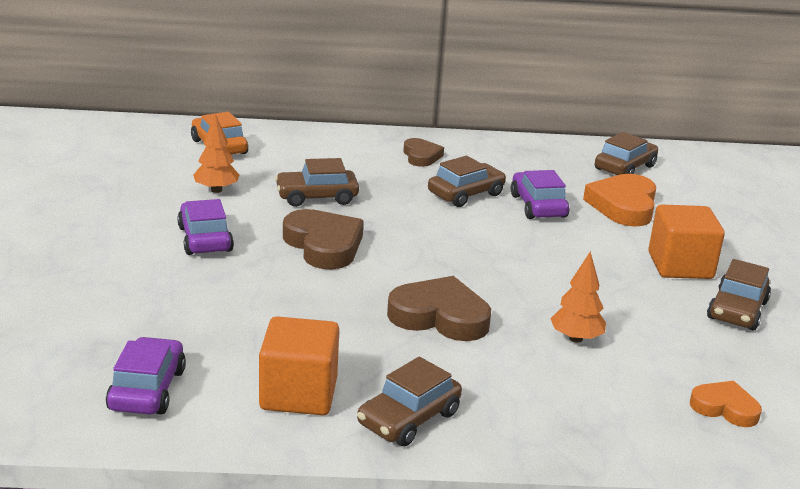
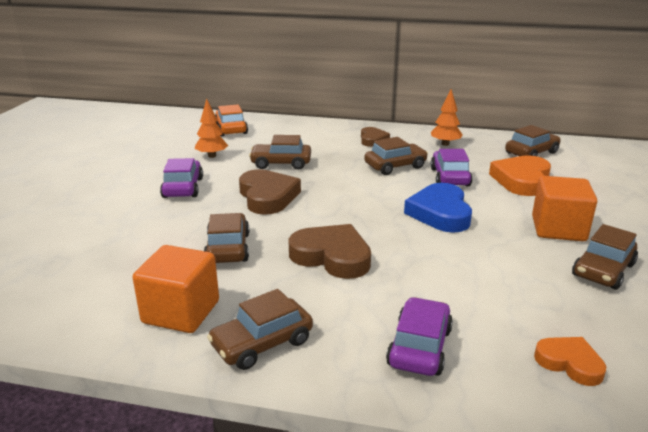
camera: 15 degrees right, 0 degrees up
purple car [106,337,186,415] -> purple car moved to [386,297,453,376]
orange tree [550,251,606,343] -> orange tree moved to [431,89,463,146]
none -> brown car [204,213,249,263]
none -> blue heart [404,183,472,233]

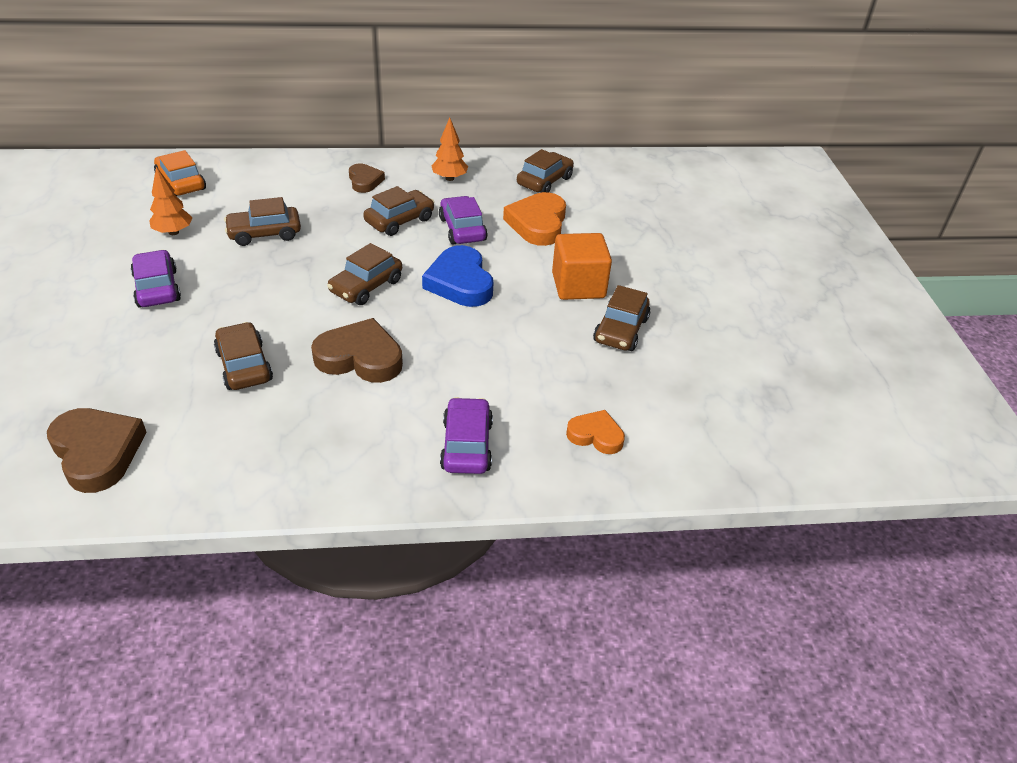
camera: 20 degrees left, 15 degrees up
orange cube [133,245,219,333] -> none
brown car [207,289,313,370] -> brown car moved to [327,243,402,305]
brown heart [239,169,301,215] -> brown heart moved to [47,408,147,493]

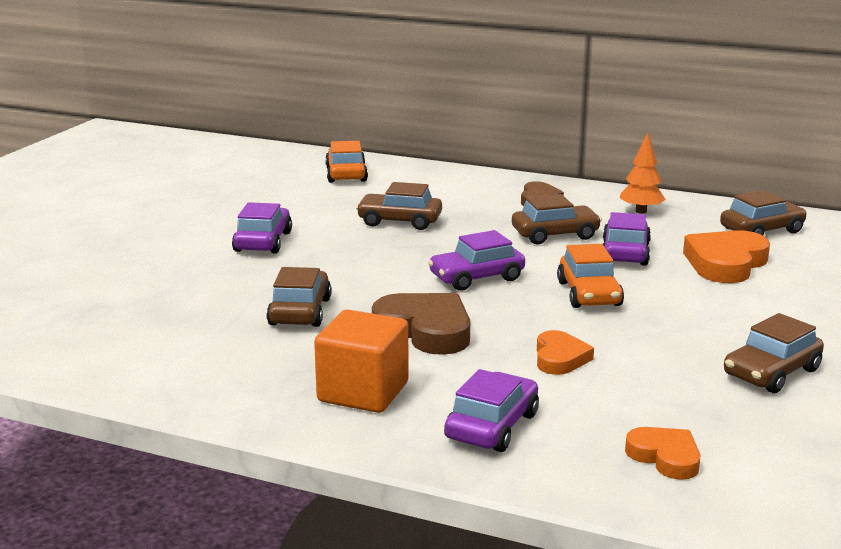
camera: 30 degrees right, 20 degrees down
brown heart [47,408,147,493] -> none
orange tree [149,167,193,235] -> none
brown car [327,243,402,305] -> purple car [428,230,525,291]
blue heart [422,245,493,307] -> orange car [557,244,624,308]
orange cube [552,233,612,300] -> orange cube moved to [314,310,409,413]
none -> orange heart [537,330,594,375]

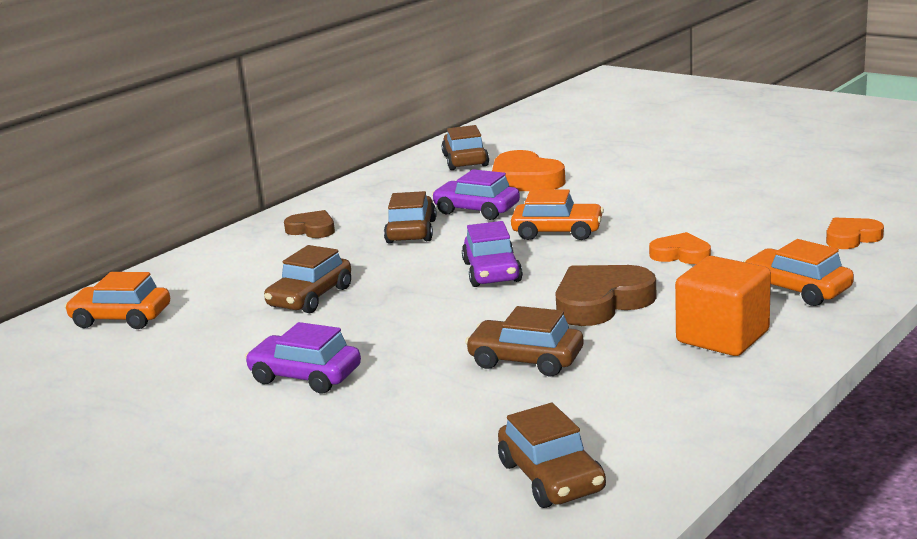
camera: 70 degrees left, 0 degrees up
purple car [444,369,539,452] -> orange car [743,239,854,306]
orange tree [619,132,666,214] -> none
brown car [724,313,824,393] -> brown car moved to [498,403,606,508]

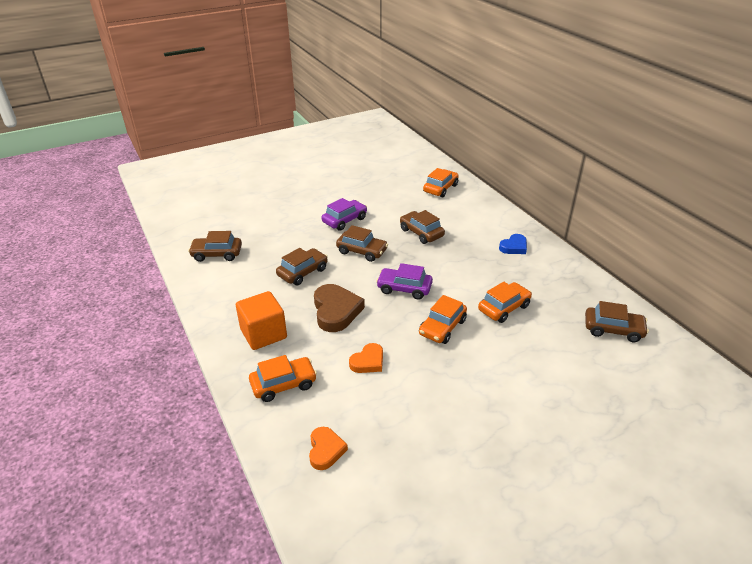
camera: 110 degrees right, 15 degrees up
brown heart [284,210,335,238] -> blue heart [499,234,527,254]
brown car [384,191,437,243] -> brown car moved to [336,225,388,262]
purple car [432,169,520,220] -> orange car [478,282,532,323]
orange heart [492,150,566,191] -> none

